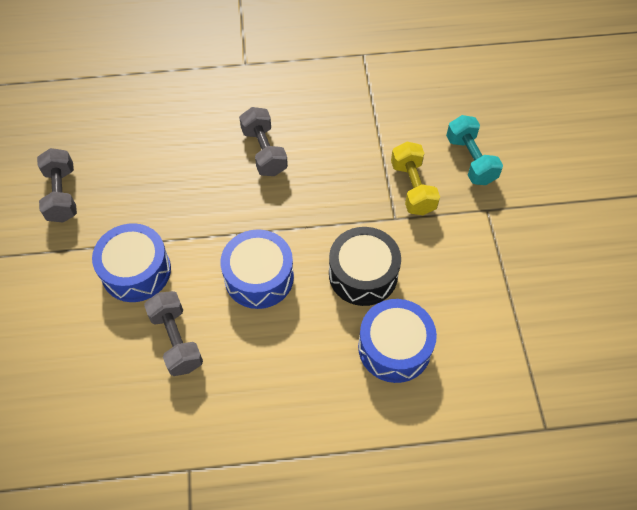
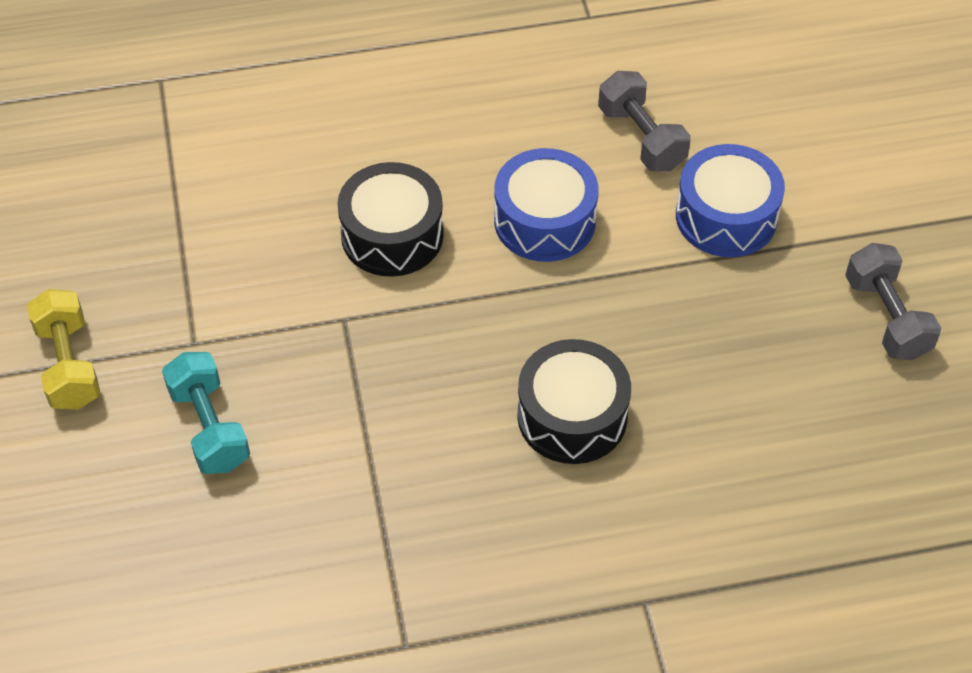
camera: 175 degrees right, 5 degrees down
grey dumbbell [239,107,288,176] -> black drum [517,339,631,464]
blue drum [358,299,437,383] -> none
yellow dumbbell [391,142,440,215] -> yellow dumbbell moved to [27,289,101,410]

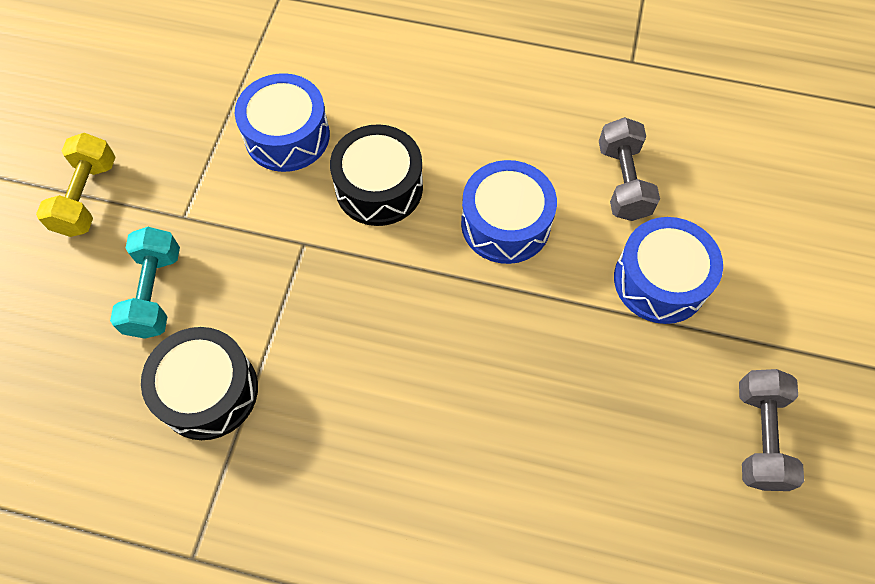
camera: 25 degrees right, 10 degrees up
black drum [517,339,631,464] -> black drum moved to [141,327,258,440]
none -> blue drum [235,73,330,172]

